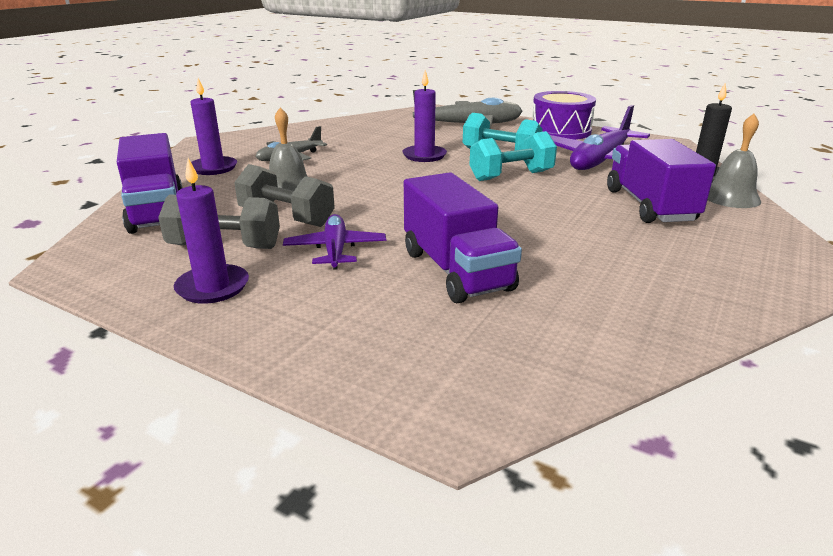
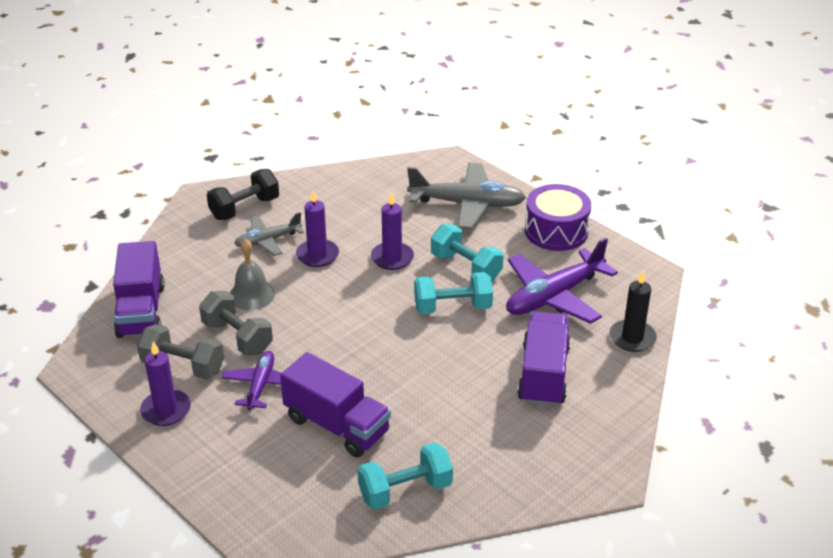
camera: 15 degrees right, 10 degrees up
purple candle [190,78,237,175] -> purple candle moved to [296,190,339,267]
purple truck [404,172,522,303] -> purple truck turned 45 degrees counterclockwise [280,352,391,457]
grey bell [708,114,761,208] -> none
none -> black dumbbell [207,169,279,220]
none -> turquoise dumbbell [358,442,453,510]

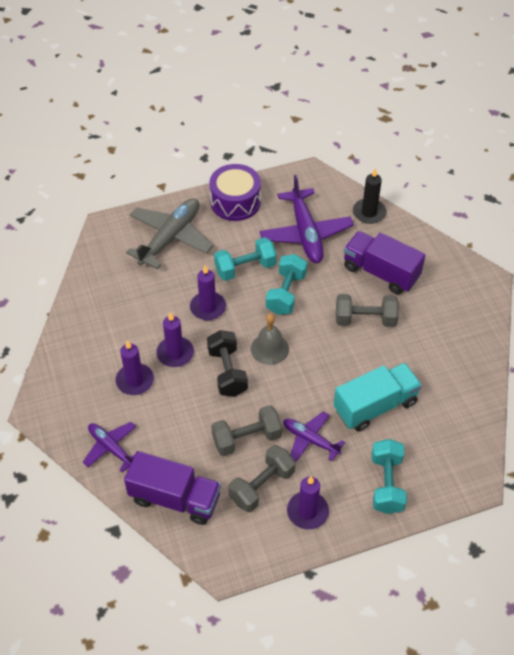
camera: 65 degrees left, 15 degrees up
black dumbbell [207,169,279,220] -> black dumbbell moved to [207,330,248,397]
grey bell [230,239,275,310] -> grey bell moved to [251,313,289,365]
grey plane [234,212,304,256] -> purple candle [115,340,154,395]
purple truck [280,352,391,457] -> turquoise truck [334,363,422,431]
turquoise dumbbell [358,442,453,510] -> turquoise dumbbell moved to [372,439,407,514]
none -> purple plane [83,422,136,473]
none -> grey dumbbell [336,294,399,327]

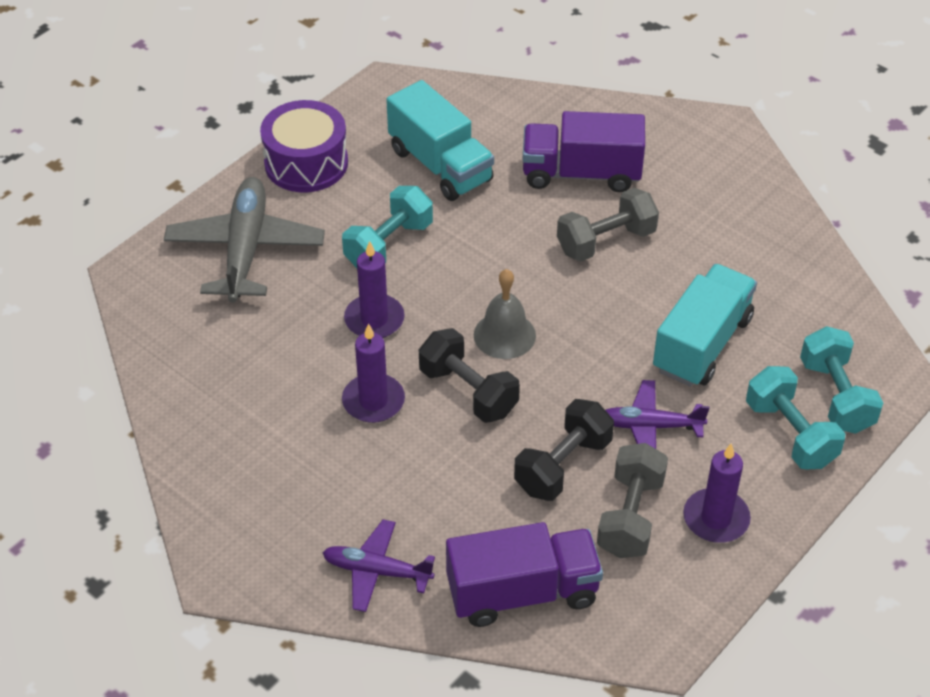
camera: 30 degrees left, 5 degrees down
purple candle [115,340,154,395] -> none
grey dumbbell [211,405,282,456] -> black dumbbell [514,399,614,501]
purple plane [260,175,354,263] -> turquoise truck [386,80,494,201]
turquoise dumbbell [266,254,307,315] -> turquoise dumbbell moved to [800,326,883,434]
black candle [353,168,386,224] -> none

